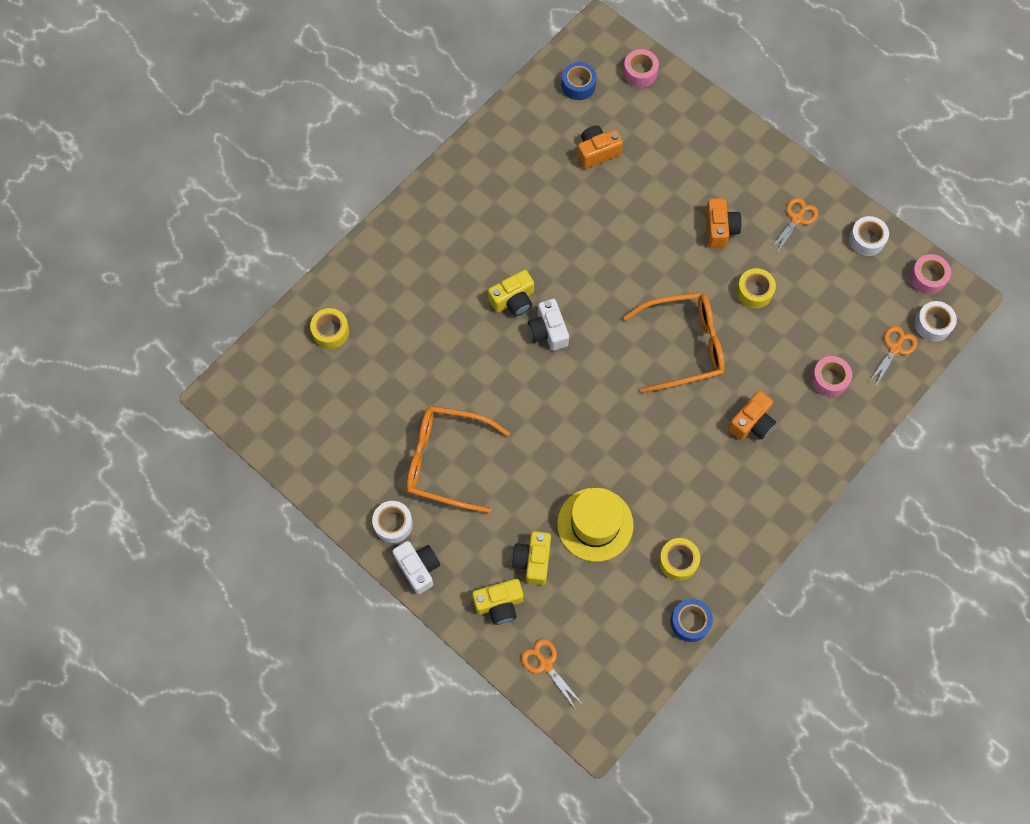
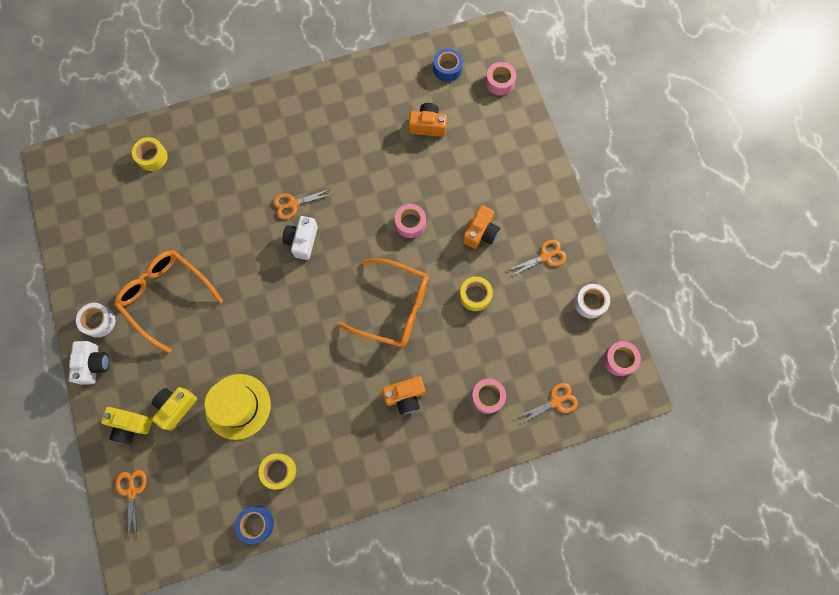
camera: 30 degrees right, 5 degrees up
yellow camera [488,270,534,316] -> orange scissors [273,189,333,219]
white tape [915,301,957,342] -> none
none -> pink tape [395,204,426,238]

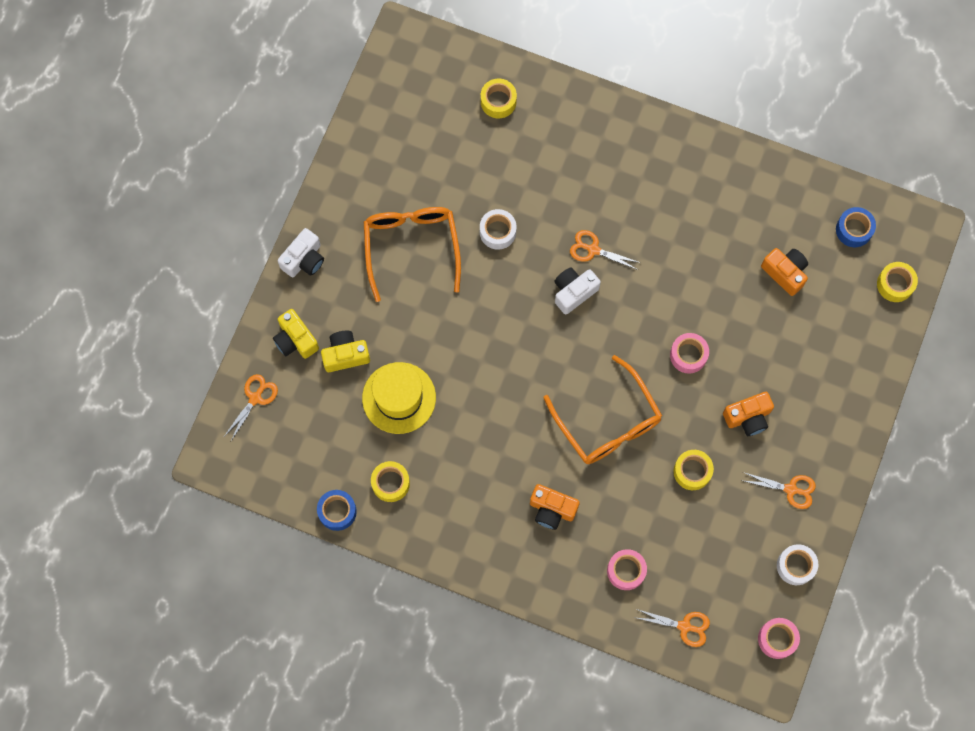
camera: 40 degrees right, 0 degrees up
white tape [76,303,115,338] -> white tape moved to [480,209,516,250]
pink tape [485,62,516,96] -> yellow tape [877,262,918,302]

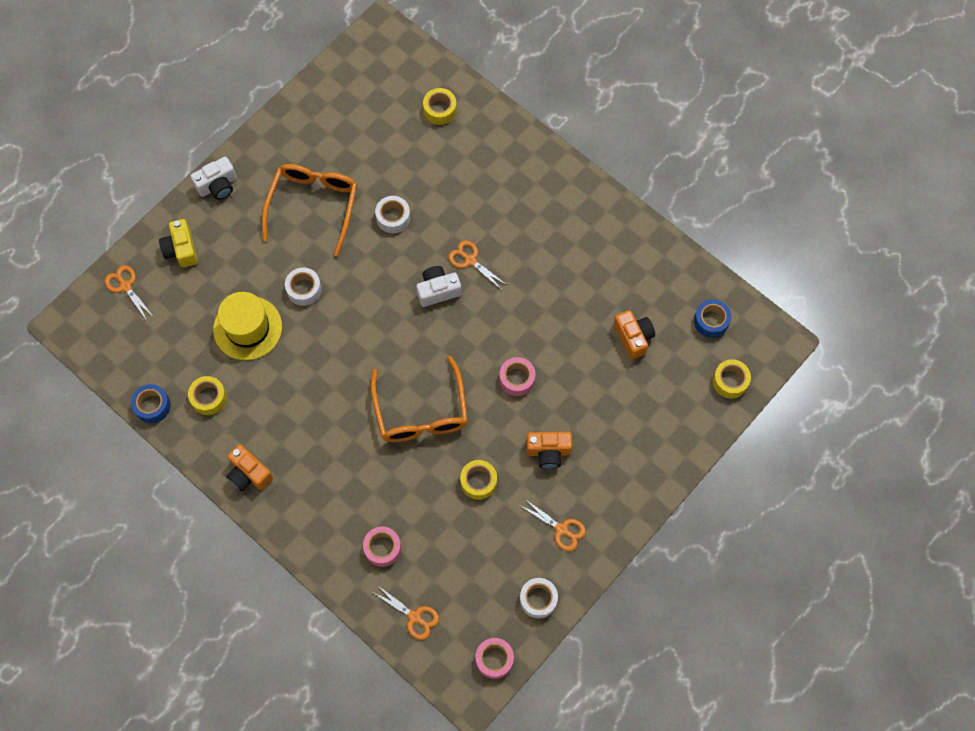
camera: 20 degrees right, 5 degrees down
orange scissors [225,374,278,441] -> orange scissors turned 90 degrees counterclockwise [105,265,153,319]
yellow camera [321,331,370,372] -> none
orange camera [530,484,580,530] -> orange camera moved to [226,444,273,491]
none -> white tape [285,268,322,306]

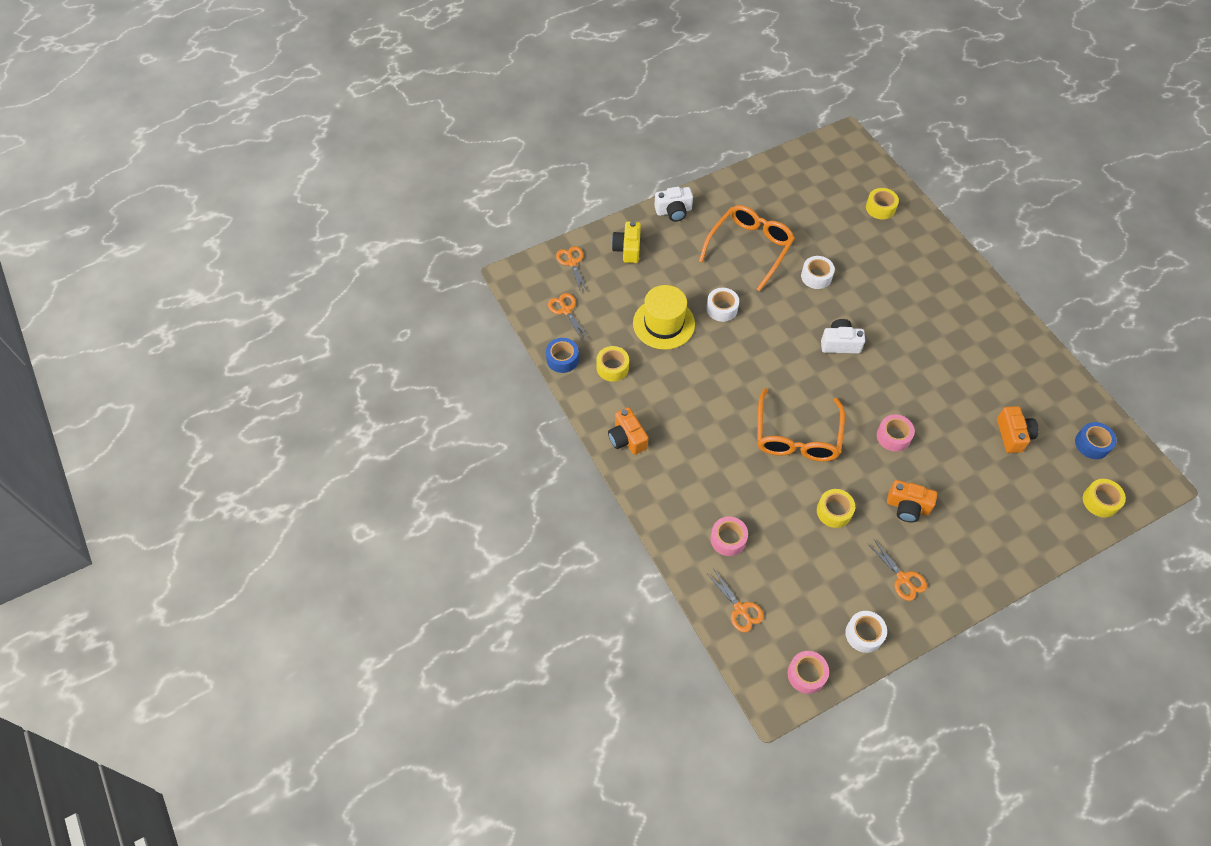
camera: 20 degrees right, 10 degrees down
orange scissors [448,240,507,291] -> orange scissors moved to [548,293,588,341]

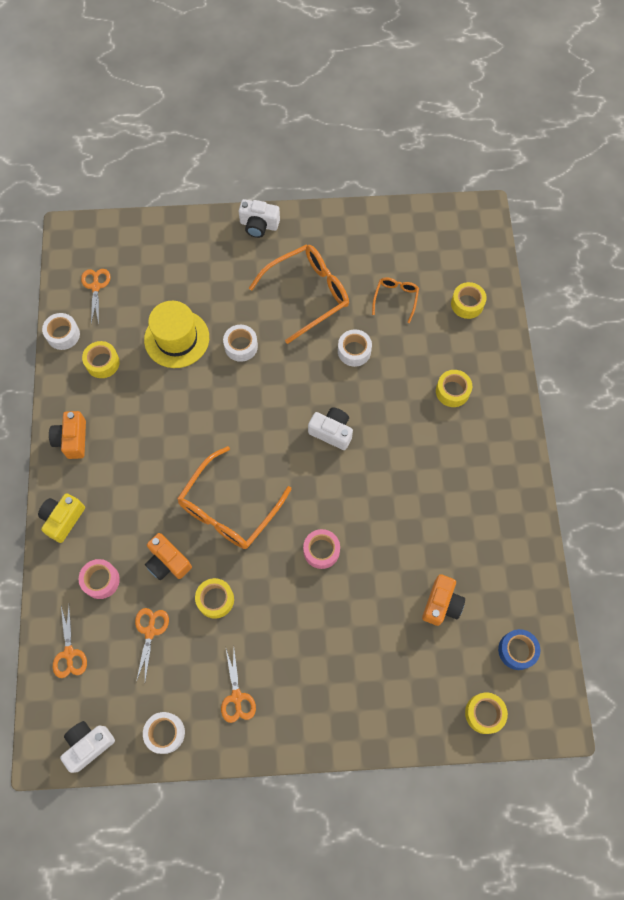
camera: 25 degrees right, 10 degrees up
blue tape [546,338,579,373] -> white tape [42,313,80,350]
orange scissors [556,246,587,292] -> orange scissors moved to [135,608,169,682]
yellow camera [612,221,641,263] -> yellow camera moved to [38,493,85,543]
pink tape [788,651,829,694] -> white camera [60,721,115,773]
orange camera [887,480,937,522] -> orange camera moved to [145,533,192,581]
none -> orange glasses [372,277,419,323]
none -> yellow tape [436,370,472,407]

